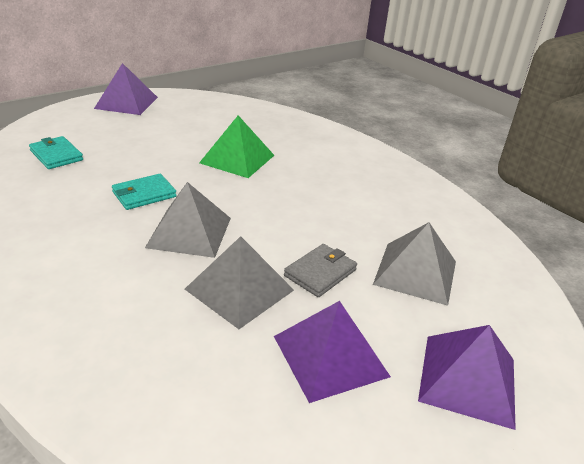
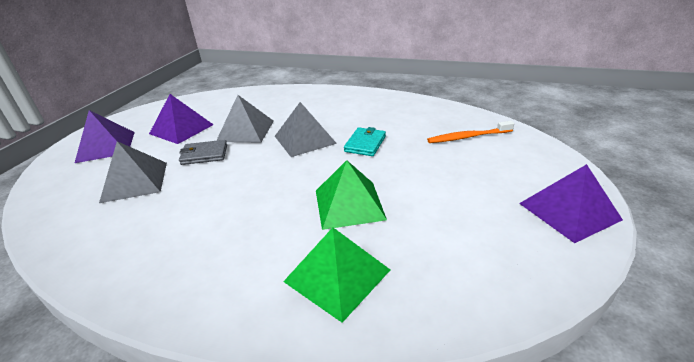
camera: 150 degrees right, 0 degrees up
turquoise wallet [29,136,83,169] -> orange toothbrush [427,121,514,143]
grey wallet [284,244,357,297] -> grey wallet turned 75 degrees clockwise [179,140,227,165]
none -> green pyramid [283,227,390,323]

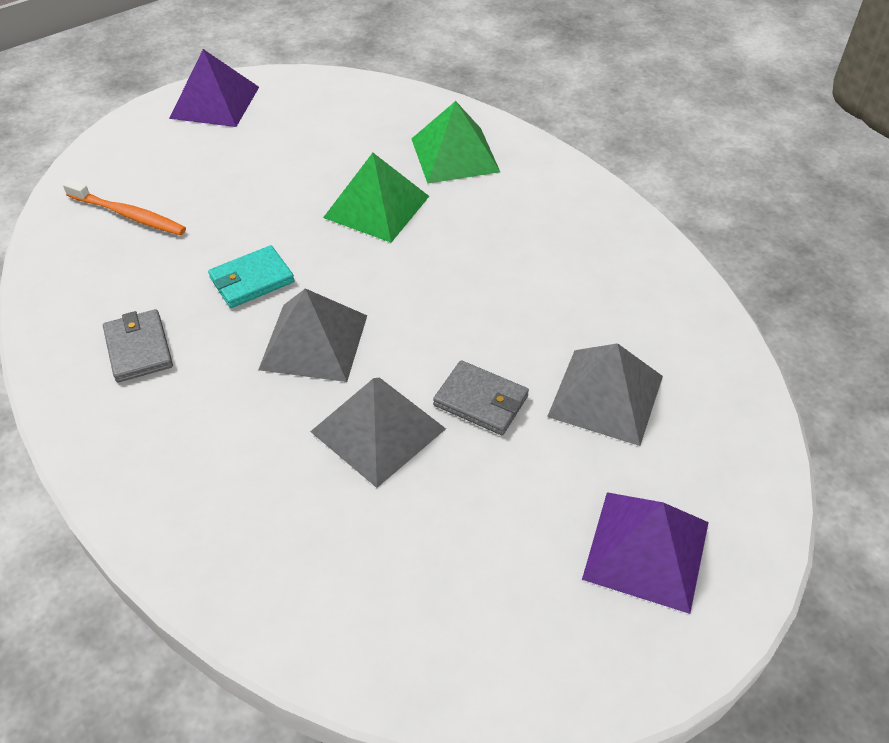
camera: 145 degrees left, 15 degrees up
purple pyramid [149,94,214,144] -> none
none -> grey wallet [103,309,173,382]

